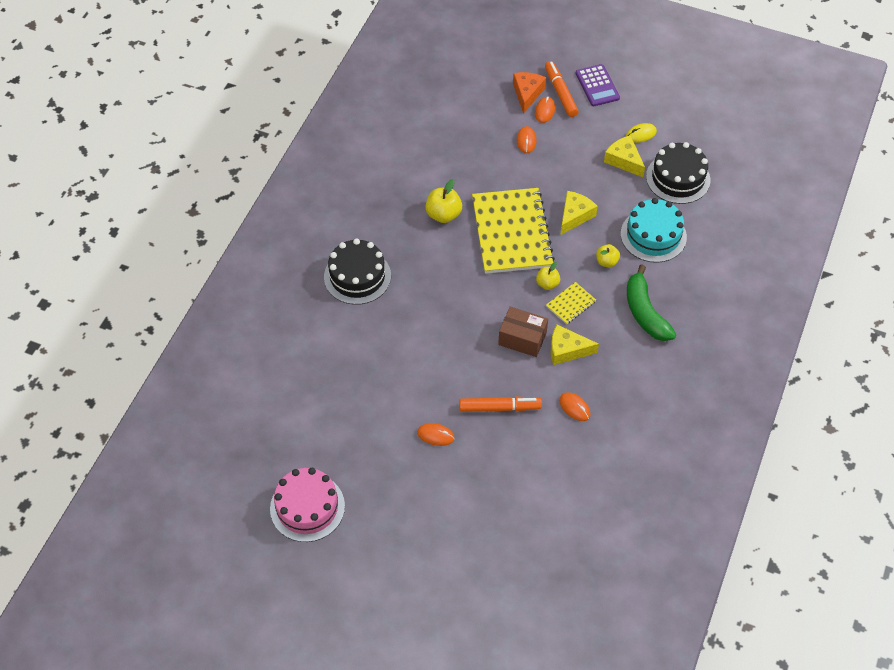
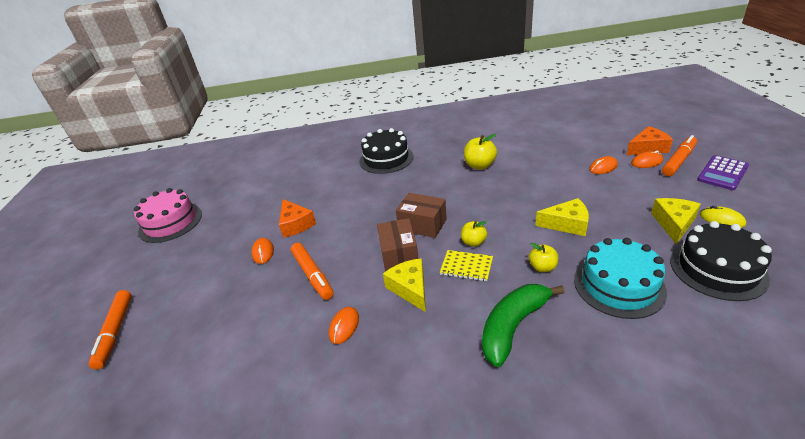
camera: 65 degrees right, 20 degrees down
yellow notebook [472,188,555,274] -> none
none -> orange marker [88,290,132,370]
none -> orange cheese [279,199,316,238]
none -> brown box [396,193,447,238]

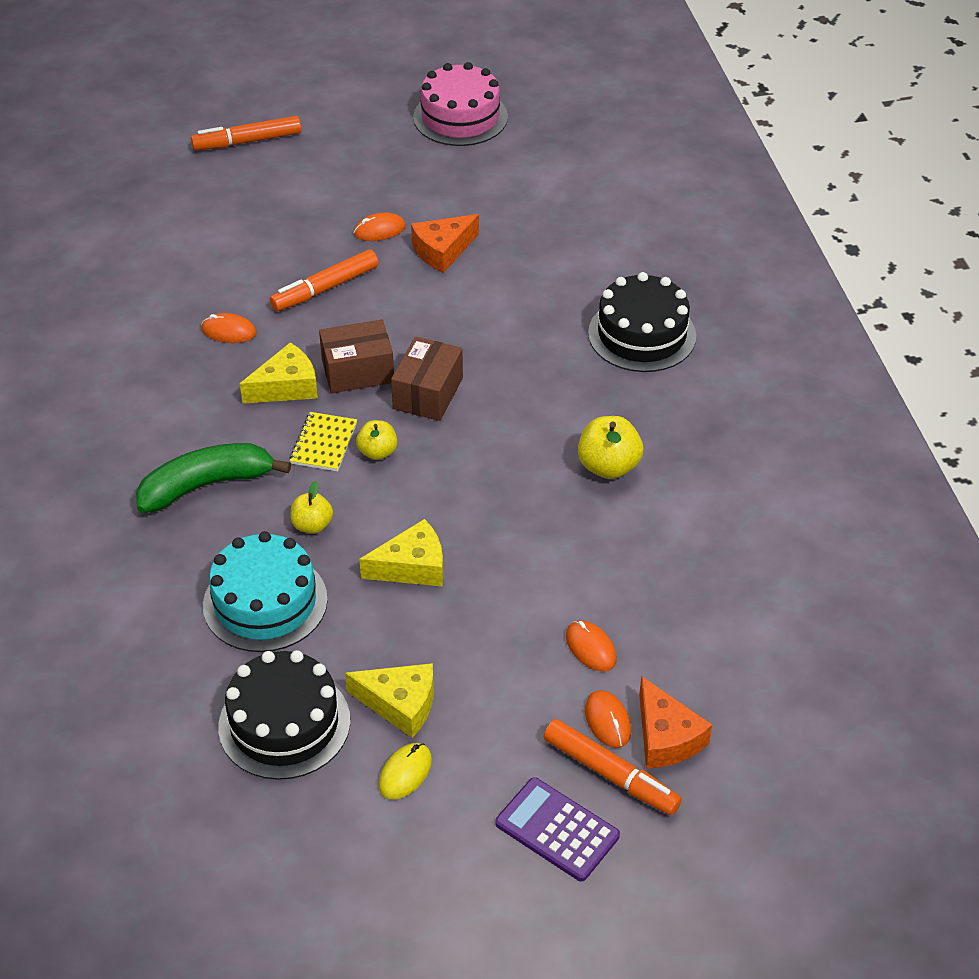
camera: 80 degrees right, 10 degrees up
green banana [482,284,565,367] -> green banana turned 60 degrees counterclockwise [136,443,291,513]
yellow cheese [535,198,589,236] -> yellow cheese turned 105 degrees counterclockwise [359,519,443,587]

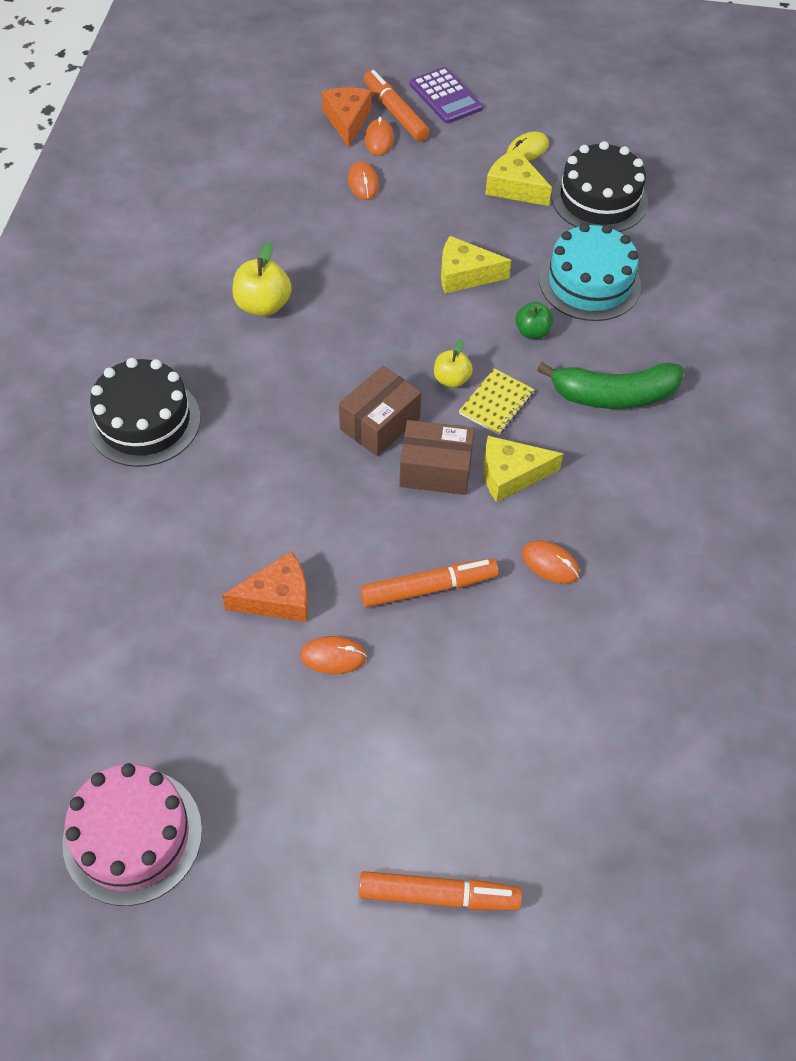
camera: 160 degrees left, 10 degrees up
yellow apple [291,481,333,534] -> green apple [515,302,553,339]

